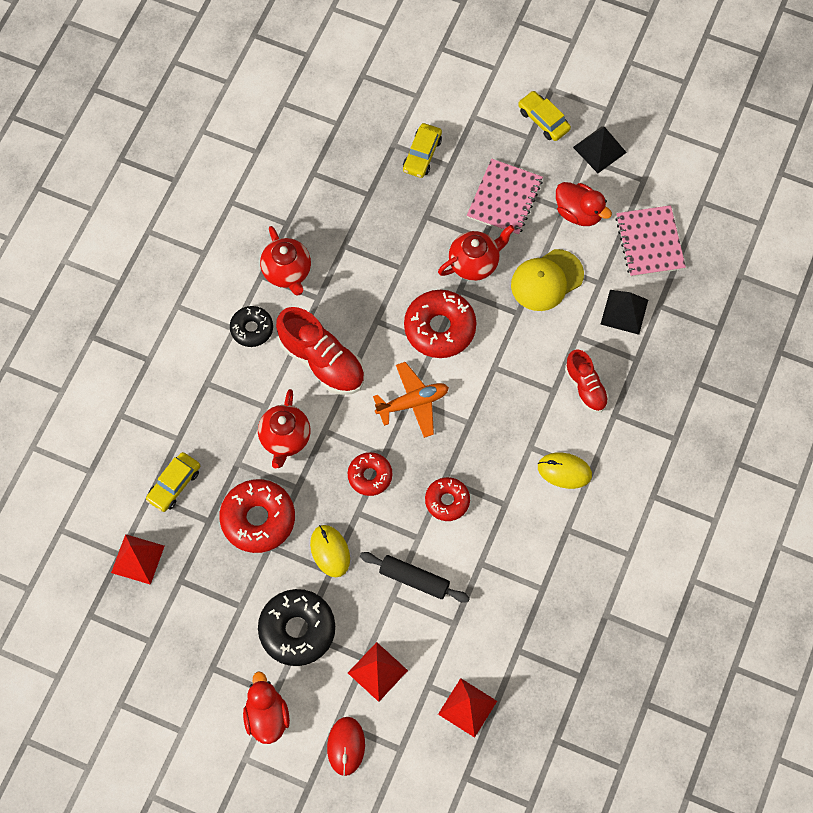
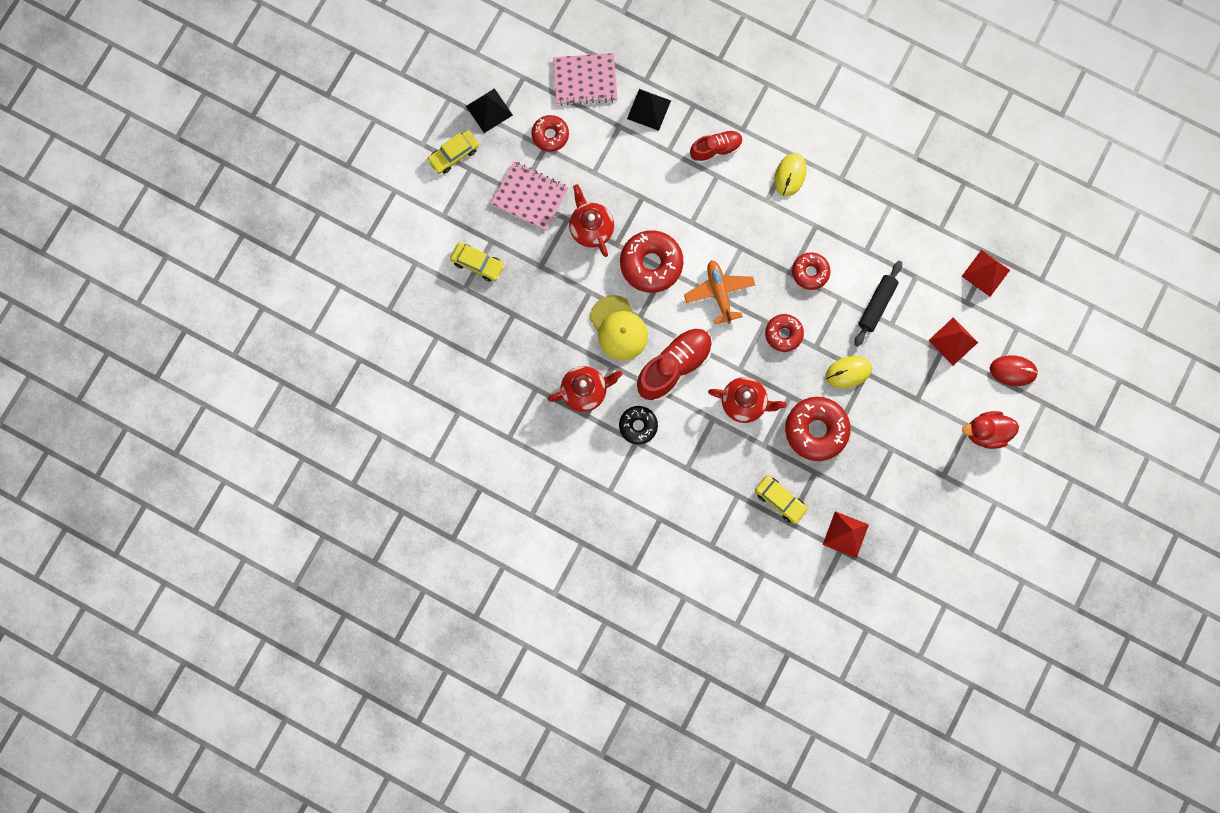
camera: 85 degrees left, 10 degrees up
black donut [258,589,335,666] -> none
yellow cap [511,249,584,311] -> yellow cap moved to [590,295,648,360]
red duck [556,182,612,226] -> red donut [531,115,569,152]

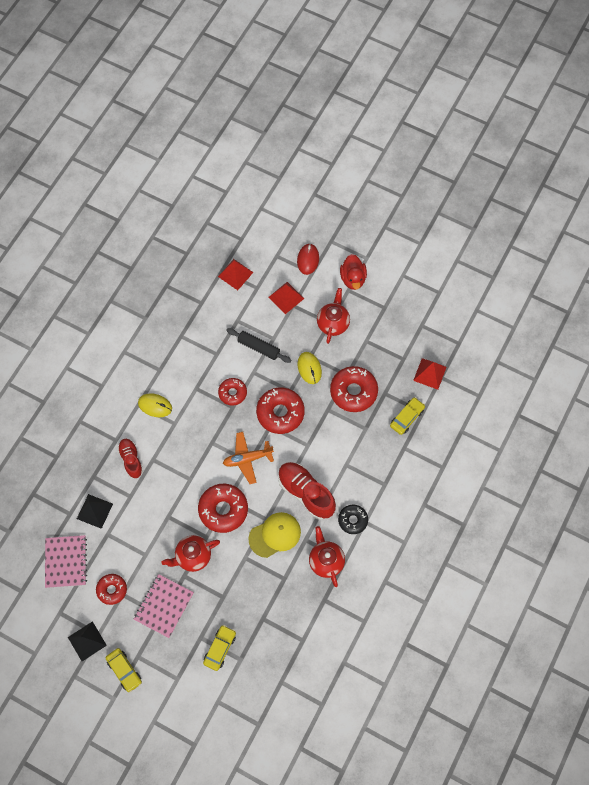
camera: 90 degrees left, 10 degrees down
red teapot [708,377,787,423] -> red teapot moved to [317,288,350,344]
red donut [765,314,804,352] -> red donut [256,387,305,434], size x1.66

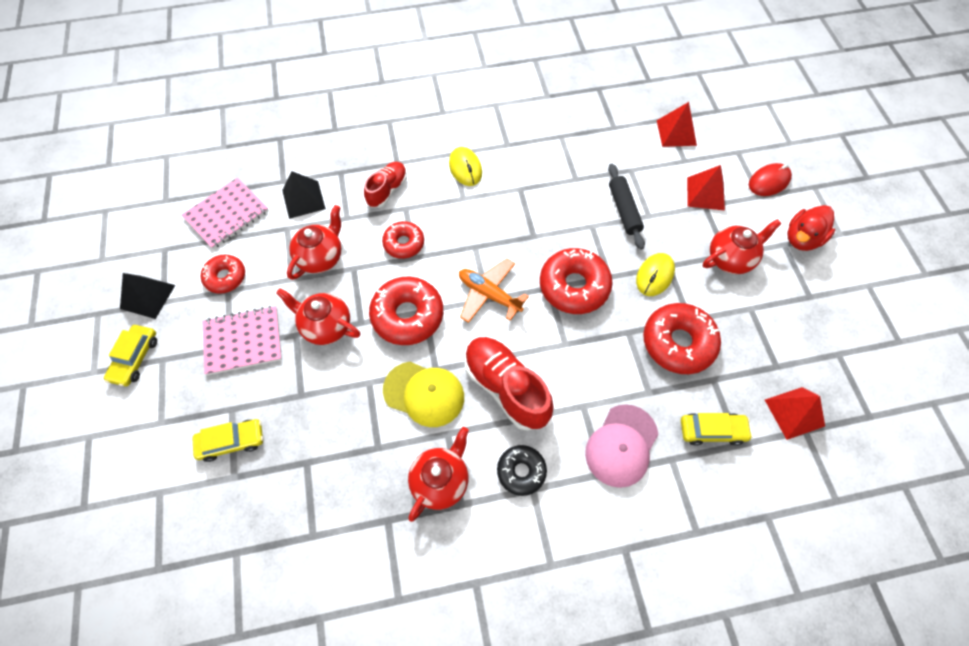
camera: 50 degrees right, 5 degrees down
red donut [218,378,247,406] -> red donut moved to [382,221,424,259]
red shoe [278,462,336,520] -> red shoe turned 45 degrees counterclockwise [464,337,554,431]
none -> red teapot [287,205,342,280]
none -> pink cap [585,404,659,488]

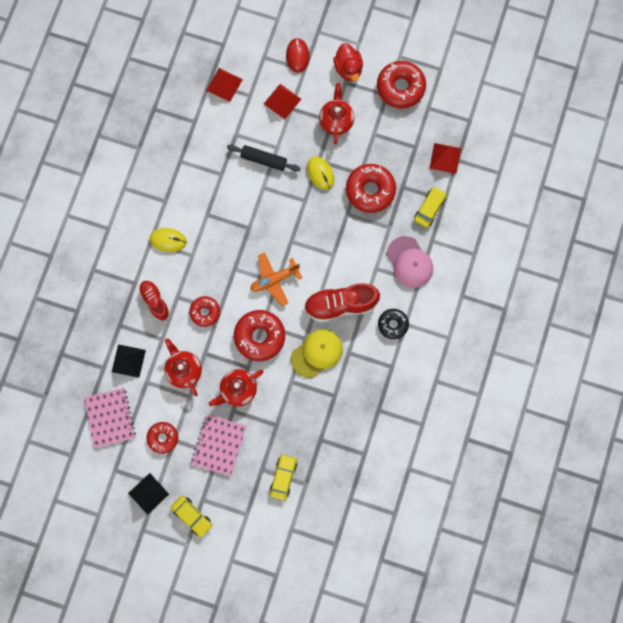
camera: 60 degrees left, 15 degrees up
red teapot [408,427,469,522] -> none
red donut [540,248,613,314] -> red donut moved to [377,61,426,108]

